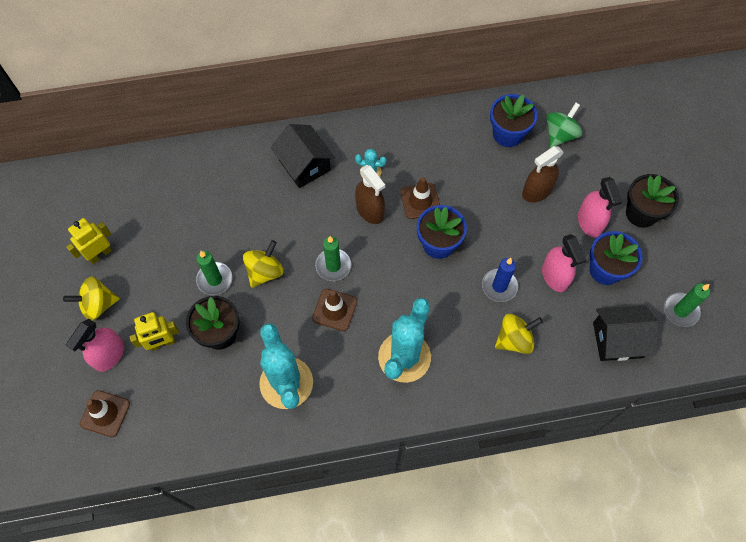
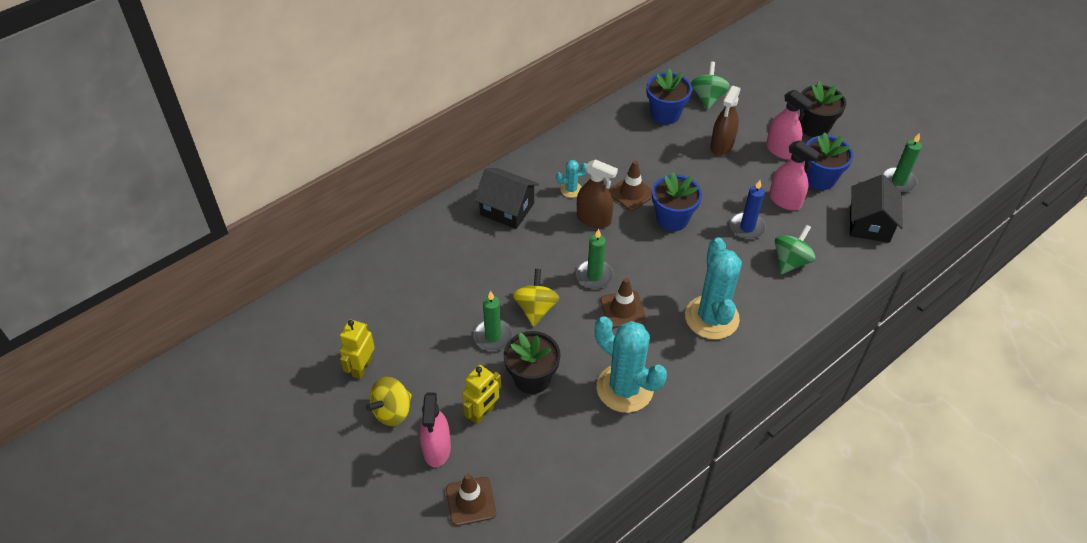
camera: 30 degrees left, 15 degrees down
yellow spinning top [495,314,543,354] -> green spinning top [775,225,816,274]
black house [593,305,659,361] -> black house turned 45 degrees counterclockwise [850,175,903,243]

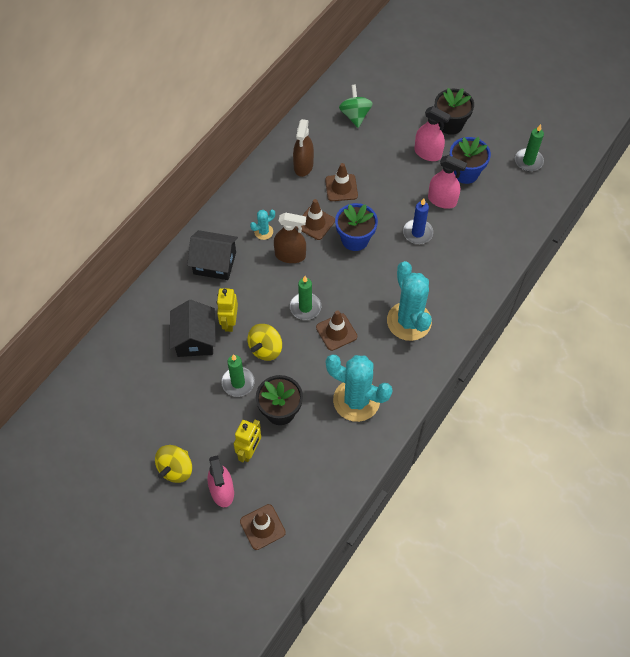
camera: 15 degrees left, 10 degrees up
yellow robot [340,319,375,379] -> yellow robot moved to [217,288,238,332]
yellow spinning top [513,269,559,326] -> yellow spinning top turned 135 degrees counterclockwise [248,324,282,361]
blue flower pot [646,69,692,124] -> none
brown spray bottle [710,85,740,156] -> brown spray bottle moved to [293,119,314,177]
green spinning top [775,225,816,274] -> none
black house [850,175,903,243] -> black house moved to [170,300,216,357]
none -> brown traffic cone [325,163,358,201]

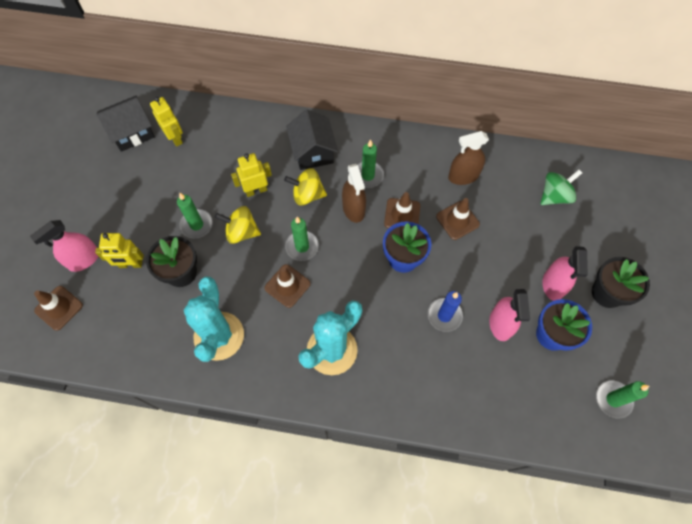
camera: 65 degrees right, 5 degrees up
yellow spinning top [155,445,192,483] -> yellow spinning top moved to [284,168,327,206]
black house [170,300,216,357] -> black house moved to [96,95,155,152]
turquoise cactus [250,209,275,240] -> green candle [357,139,384,188]
none -> yellow robot [150,97,183,147]

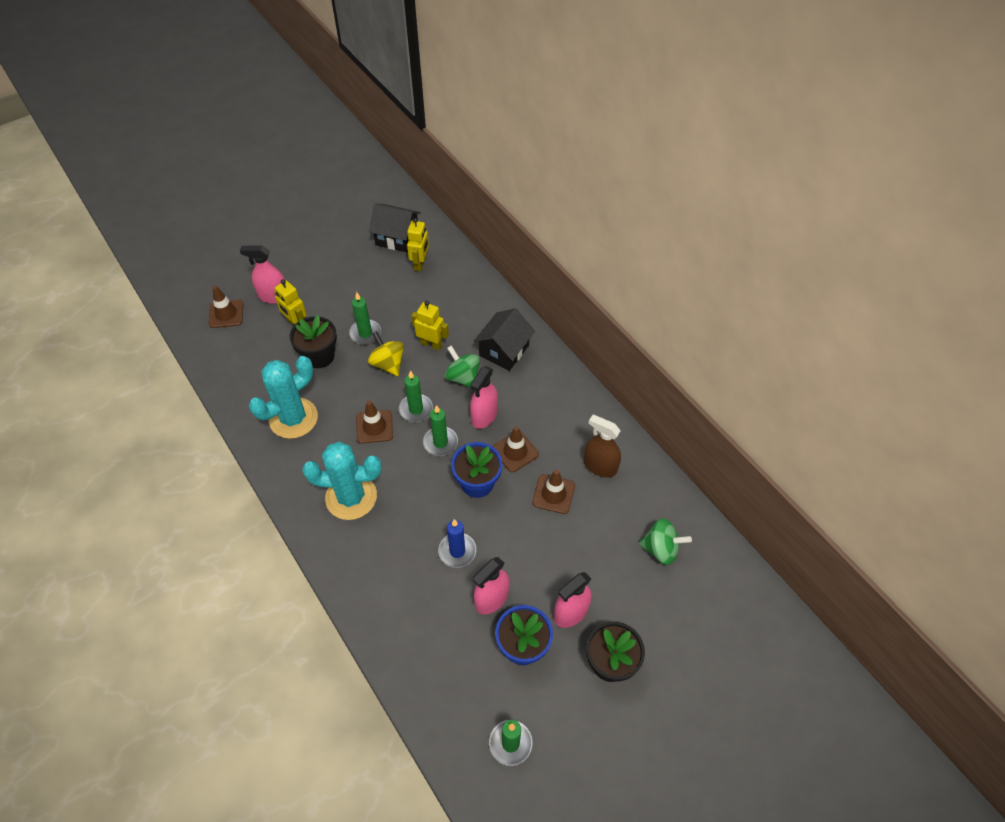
camera: 45 degrees right, 10 degrees down
yellow spinning top [284,168,327,206] -> green spinning top [445,345,480,388]
brown spray bottle [342,164,366,223] -> pink spray bottle [470,366,498,429]
green candle [357,139,384,188] -> green candle moved to [423,405,458,456]

